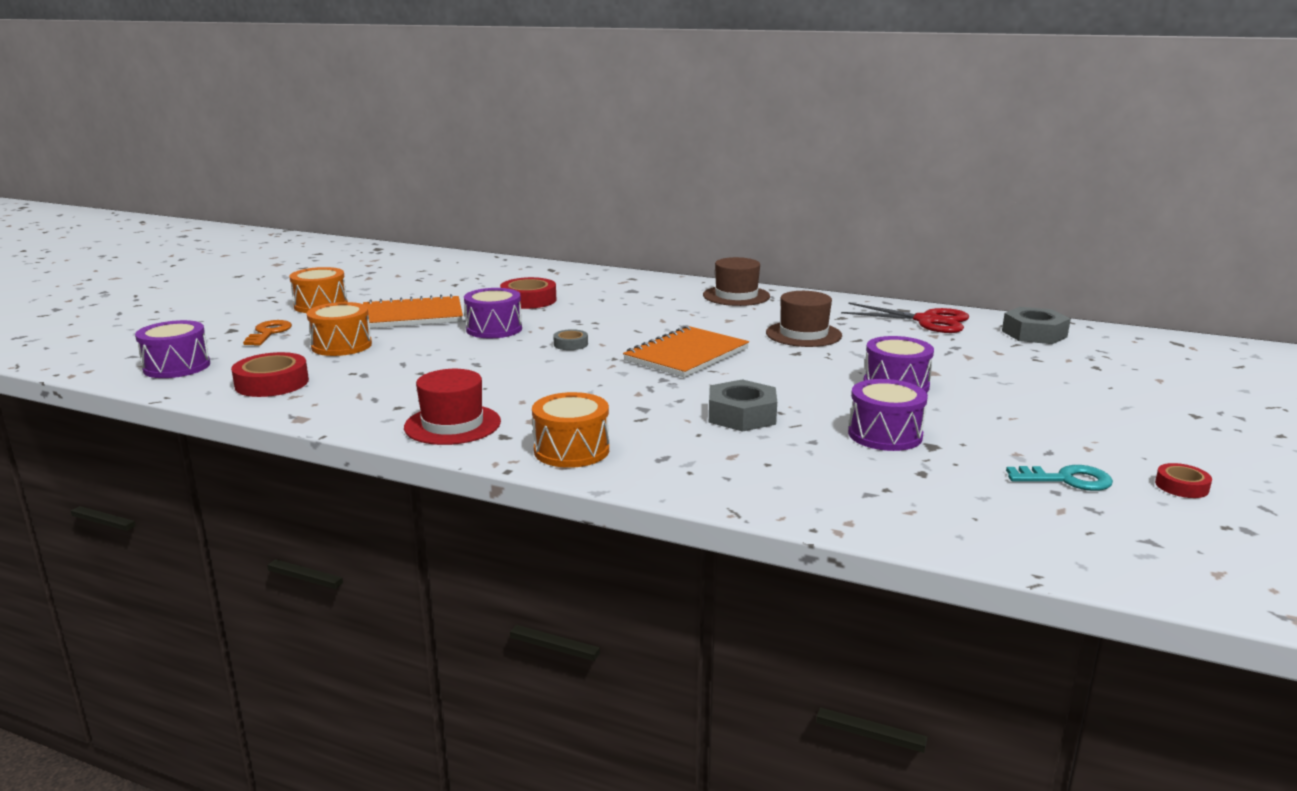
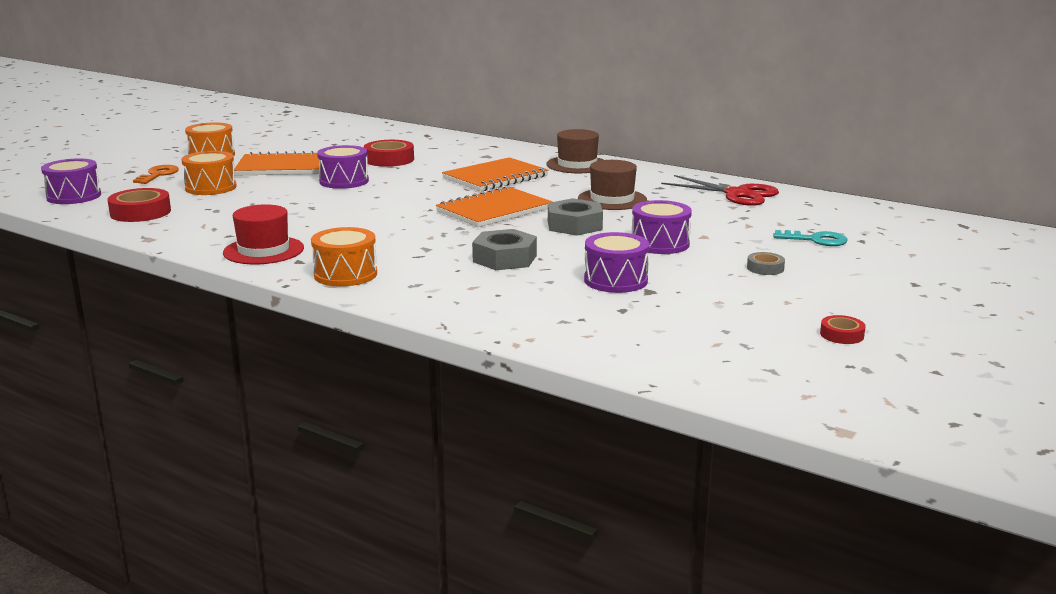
camera: 10 degrees right, 0 degrees up
grey tape [553,329,588,350] -> grey tape moved to [747,252,785,275]
grey nut [1002,307,1071,344] -> grey nut moved to [548,198,603,236]
turquoise key [1006,465,1113,491] -> turquoise key moved to [773,230,848,246]
none -> orange notebook [442,157,548,191]

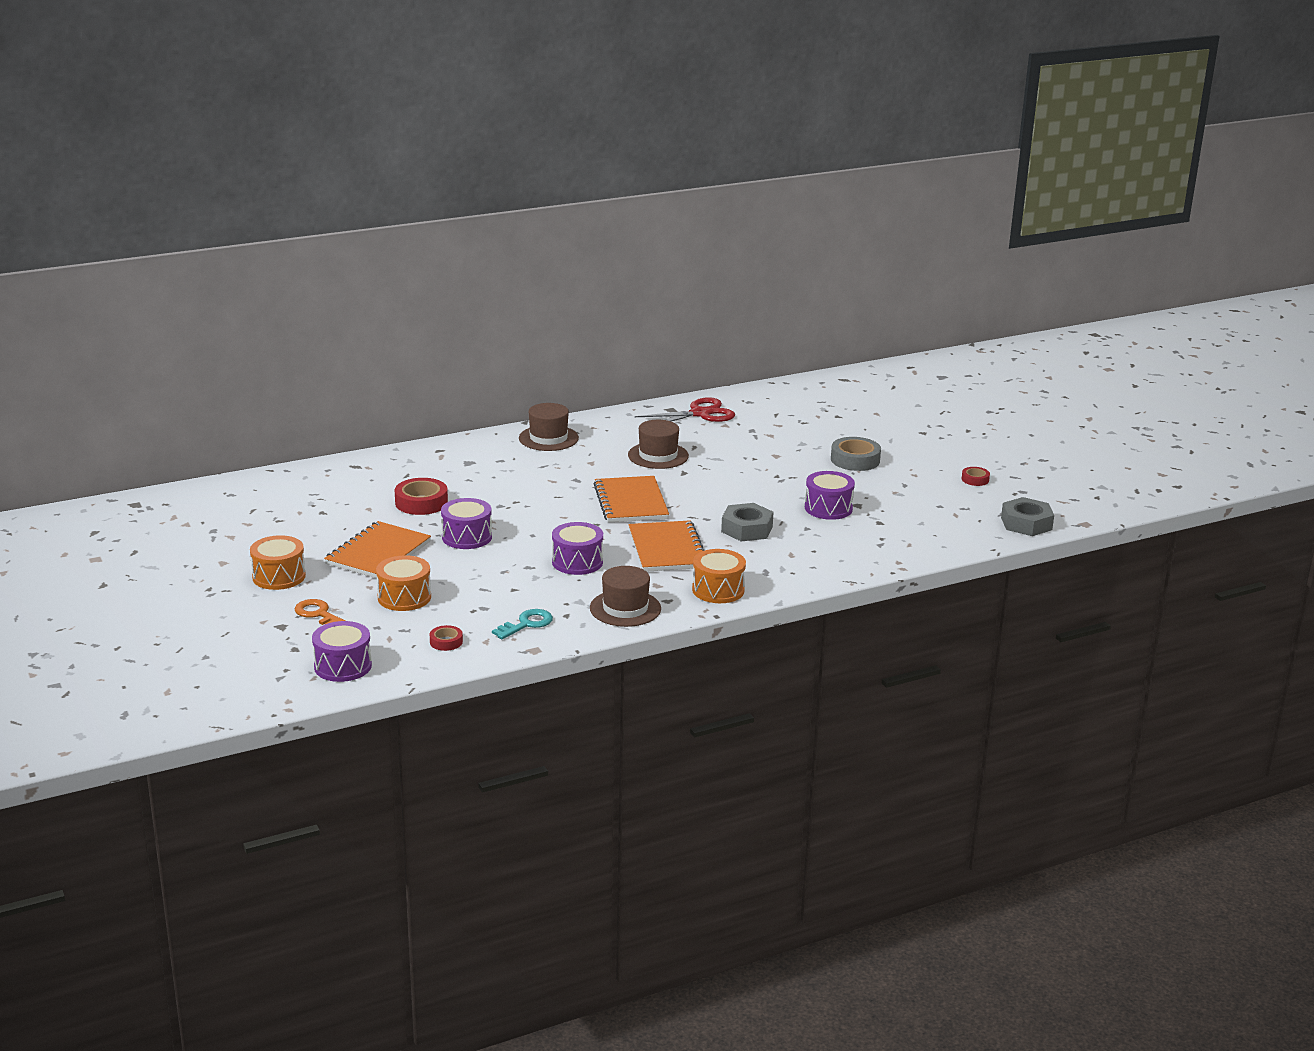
camera: 60 degrees left, 5 degrees up
red tape [107,188,171,222] -> red tape [430,625,463,651], size x0.55
red hat [223,204,304,264] -> brown hat [590,566,661,627]
orange notebook [442,157,548,191] -> orange notebook moved to [629,520,705,572]
grey nut [548,198,603,236] -> grey nut moved to [1001,497,1054,536]
purple drum [632,200,692,254] -> purple drum moved to [552,522,603,575]
grey tape [747,252,785,275] -> grey tape [831,437,881,471], size x1.83
turquoise key [773,230,848,246] -> turquoise key moved to [492,609,553,639]

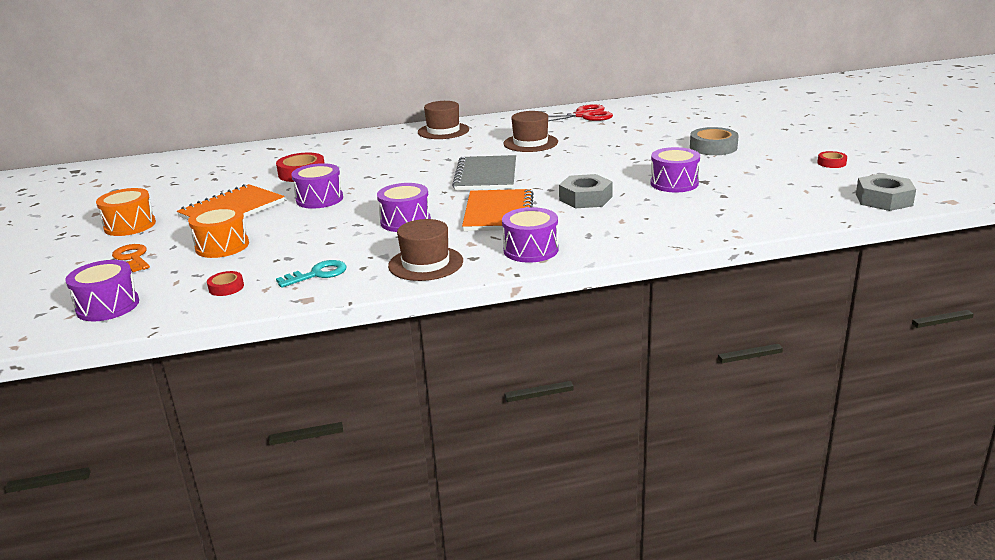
camera: 15 degrees right, 0 degrees up
orange notebook [594,476,669,523] -> grey notebook [452,155,516,190]
orange drum [692,549,746,603] -> purple drum [502,207,559,262]

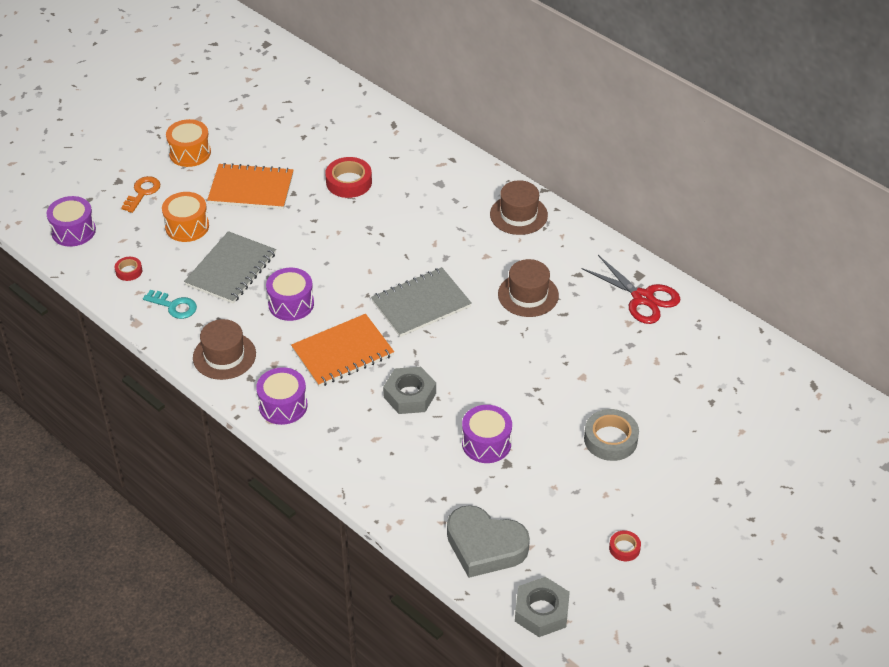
camera: 55 degrees right, 20 degrees up
purple drum [291,163,343,209] -> none
none -> grey notebook [184,231,276,304]
none -> grey heart [447,505,530,578]

